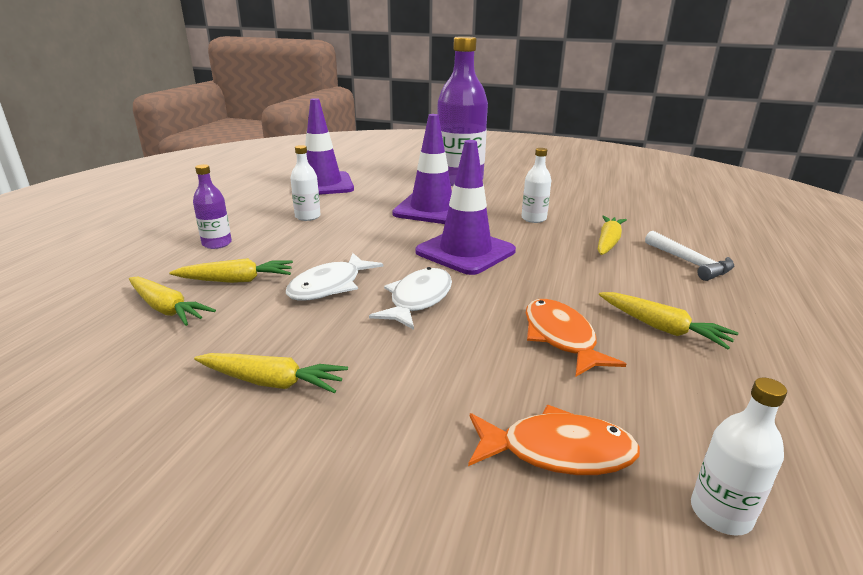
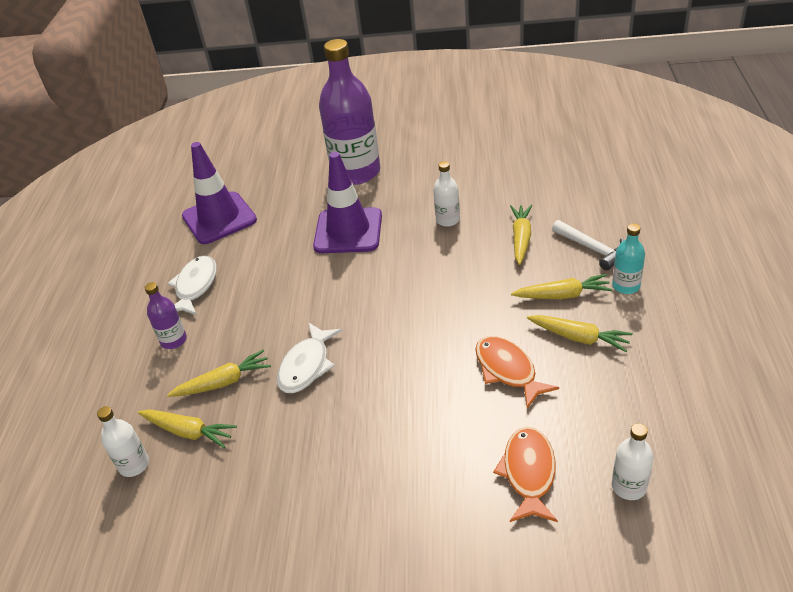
camera: 10 degrees left, 15 degrees up
yellow carrot [194,353,348,393] -> yellow carrot moved to [511,274,613,299]
white bottle [290,145,321,221] -> white bottle moved to [97,406,149,477]
white fish [369,267,452,330] -> white fish moved to [168,256,217,315]
purple traffic cone [415,140,516,275] -> none
orange fish [468,405,640,475] -> orange fish turned 75 degrees counterclockwise [493,427,558,522]
none -> turquoise bottle [612,223,645,294]

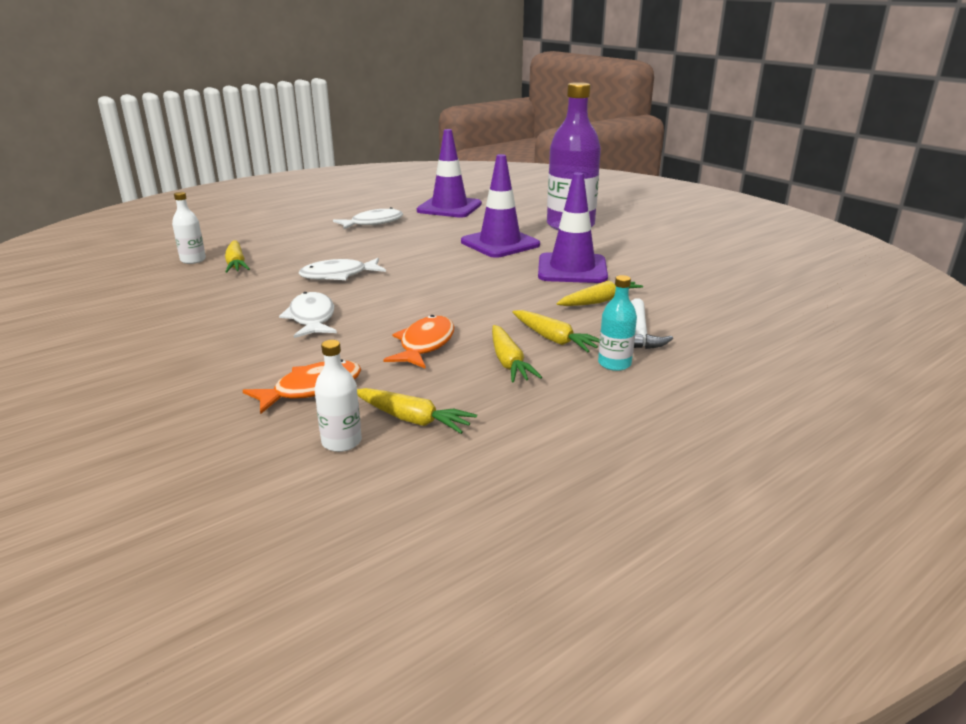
camera: 45 degrees right, 15 degrees down
purple bottle [145,282,187,349] -> none
yellow carrot [167,349,271,397] -> yellow carrot moved to [357,388,477,434]
white bottle [433,161,460,227] -> purple traffic cone [538,172,608,283]
none -> white fish [279,292,337,338]

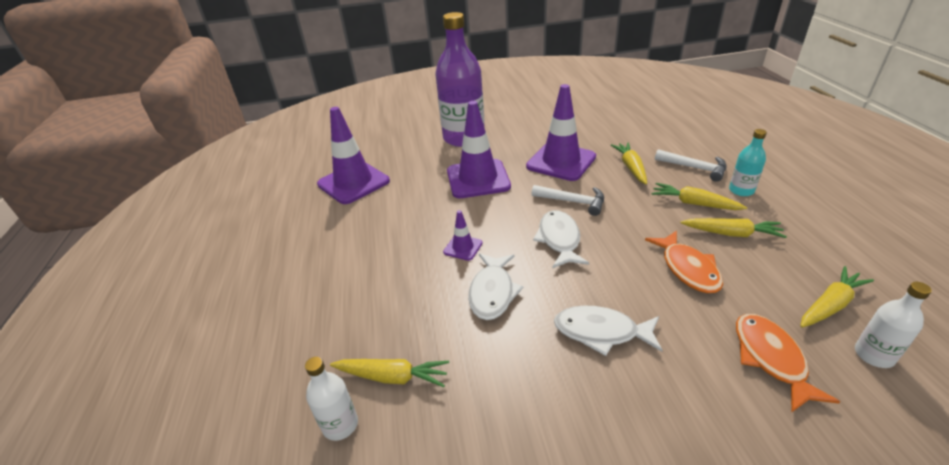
camera: 60 degrees left, 10 degrees up
white fish [333,207,403,229] -> white fish moved to [533,210,589,268]
orange fish [383,315,455,369] -> orange fish turned 150 degrees counterclockwise [645,231,723,293]
yellow carrot [512,310,600,352] -> yellow carrot turned 135 degrees counterclockwise [651,183,747,210]
none -> purple traffic cone [443,210,483,261]
none -> white hammer [532,185,604,216]

